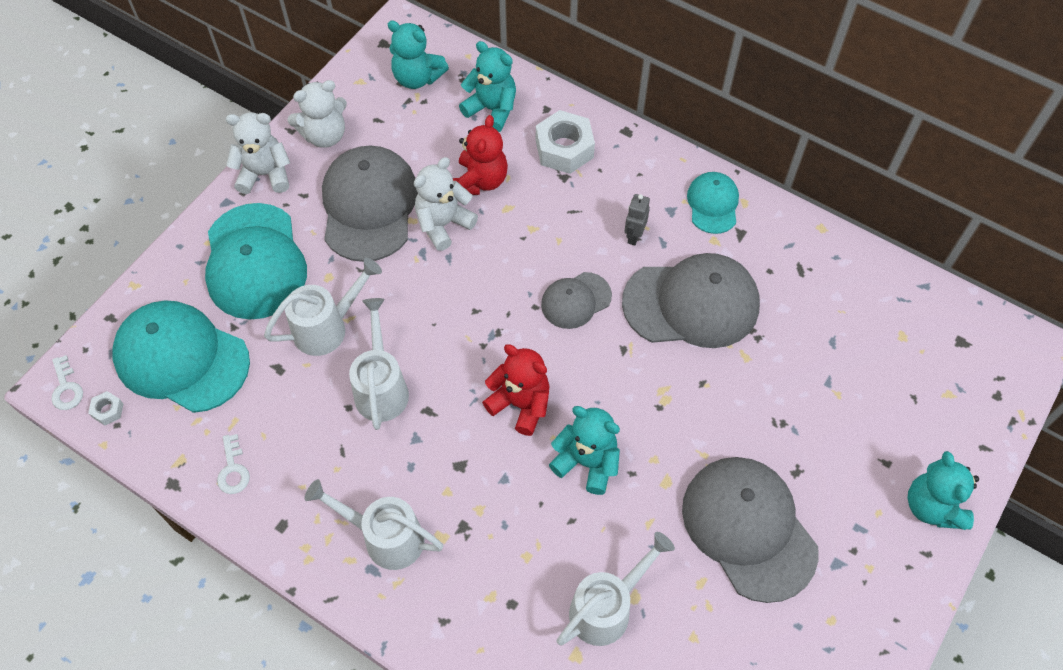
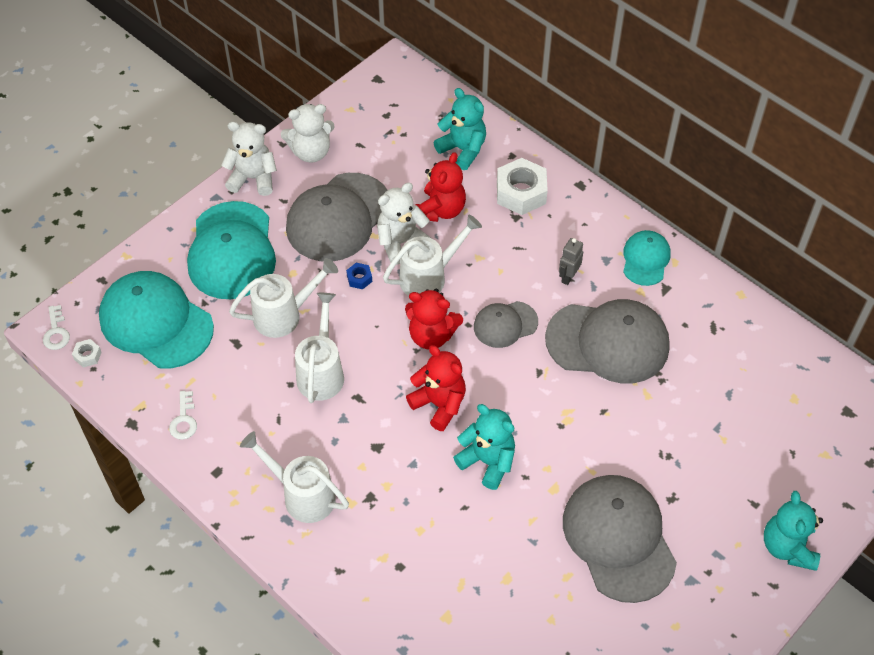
camera: 10 degrees right, 5 degrees down
grey cap [322,146,418,262] -> grey cap turned 150 degrees counterclockwise [286,173,387,261]
turquoise teddy bear [388,20,449,89] -> none
white watering can [556,532,675,646] -> white watering can moved to [383,214,482,296]
none -> blue nut [346,263,372,289]
none -> red teddy bear [405,289,463,349]

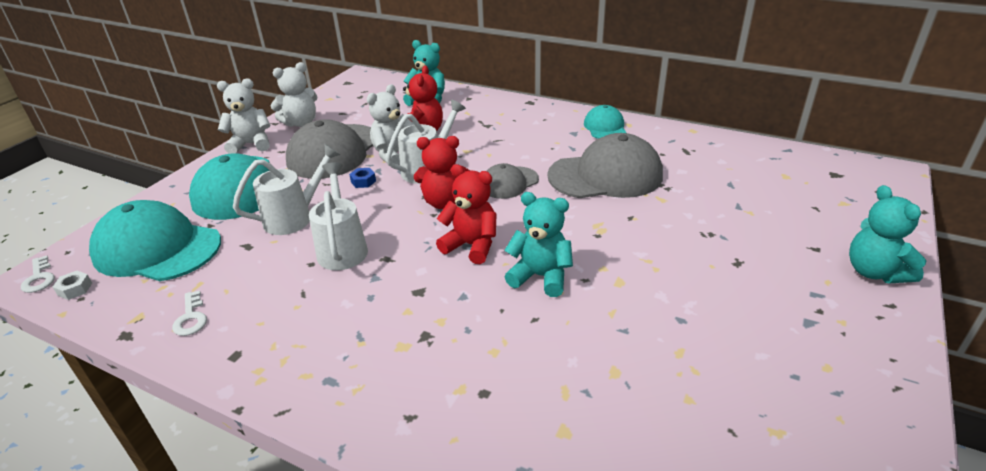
camera: 15 degrees left, 20 degrees down
white watering can [240,431,349,523] -> none
white nut [497,158,548,215] -> none
grey robot [559,238,583,285] -> none
grey cap [563,475,677,603] -> none

